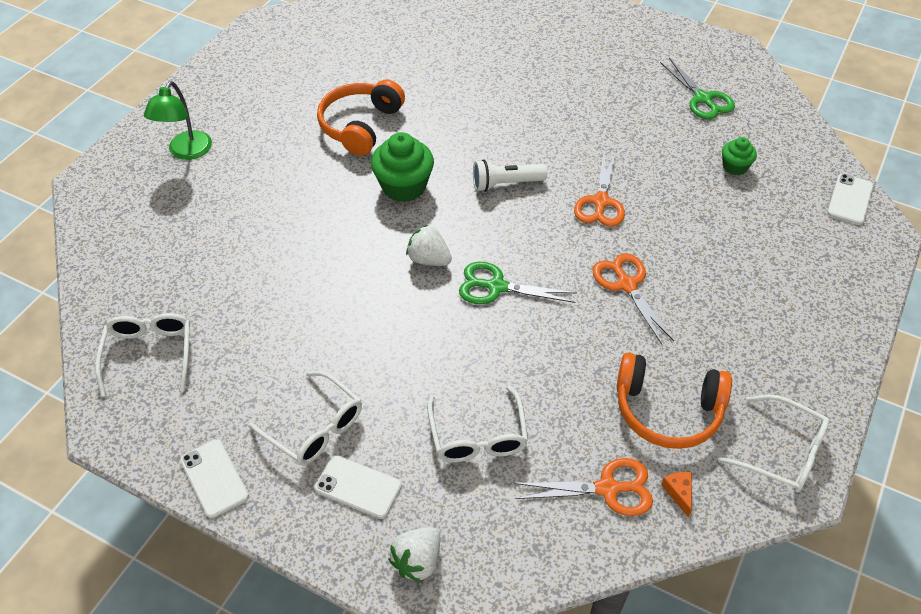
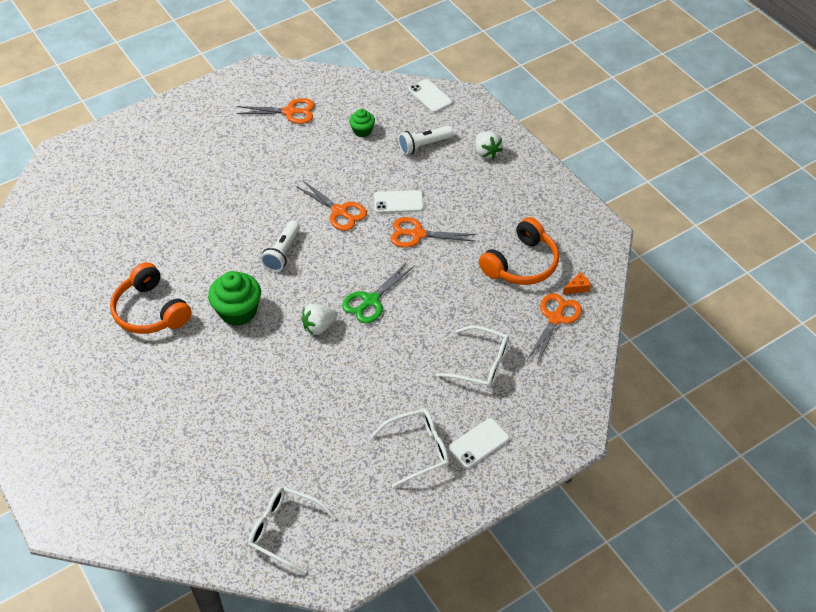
camera: 60 degrees left, 0 degrees up
green lamp [144,81,212,160] -> none
white phone [180,439,249,518] -> white phone moved to [374,190,424,213]
white strawberry [388,527,440,583] -> white strawberry moved to [475,131,503,159]
green scissors [660,58,735,119] -> orange scissors [237,98,315,124]
orange cheese [661,472,692,518] -> orange cheese turned 135 degrees clockwise [563,272,591,294]
white glasses [718,394,829,492] -> none
none -> white flashlight [398,126,453,155]

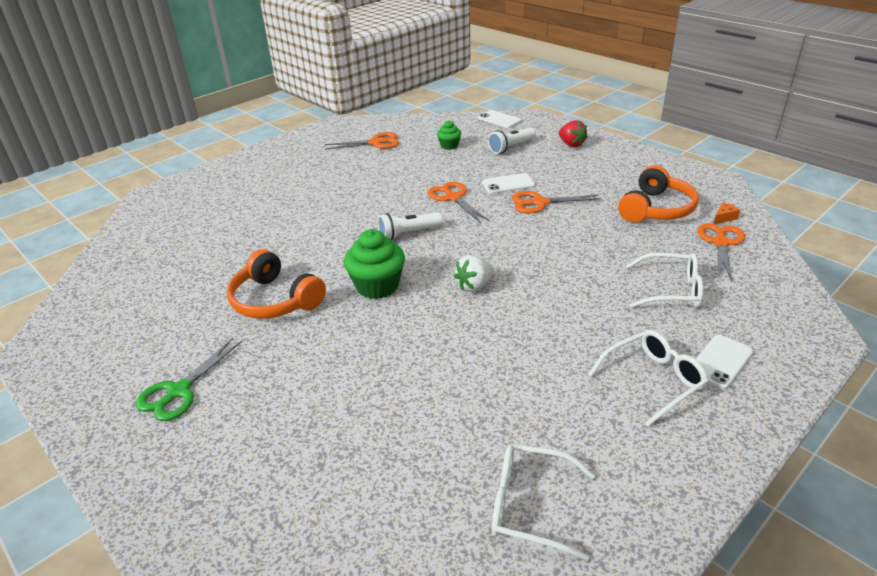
camera: 10 degrees left, 15 degrees down
white flashlight [261,221,300,272] -> white flashlight turned 60 degrees clockwise [378,212,443,240]
orange scissors [296,180,367,231] -> orange scissors turned 150 degrees counterclockwise [428,182,490,223]
green scissors [342,262,415,323] -> green scissors moved to [136,338,243,421]
white strawberry [475,131,503,159] -> red strawberry [559,120,588,147]

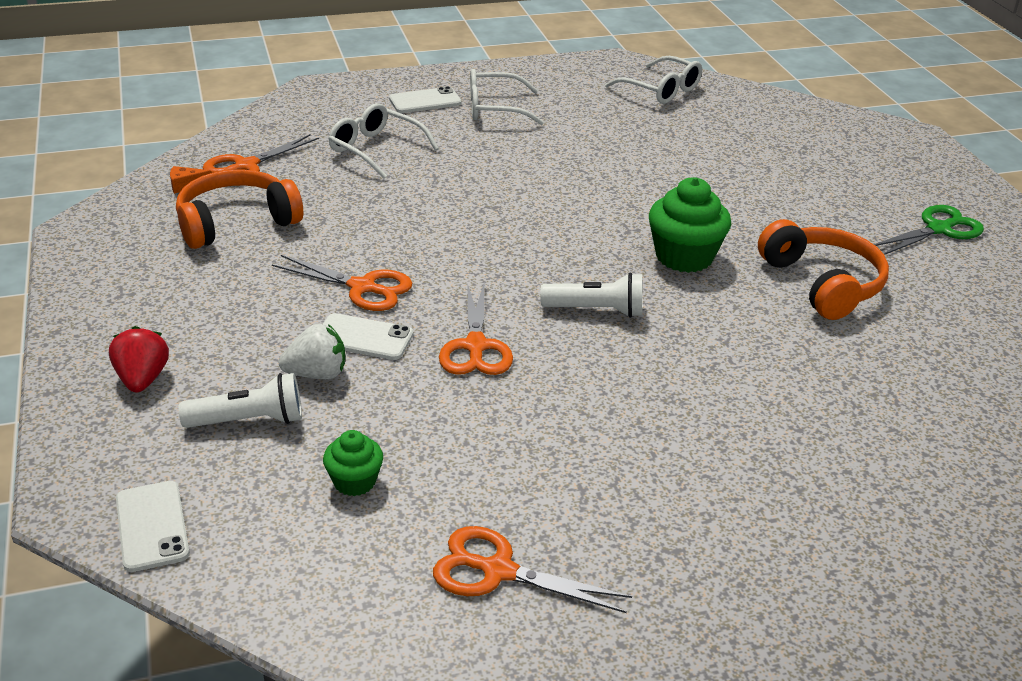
camera: 155 degrees left, 0 degrees up
white strawberry [454,255,494,292] -> white strawberry moved to [279,324,345,380]

